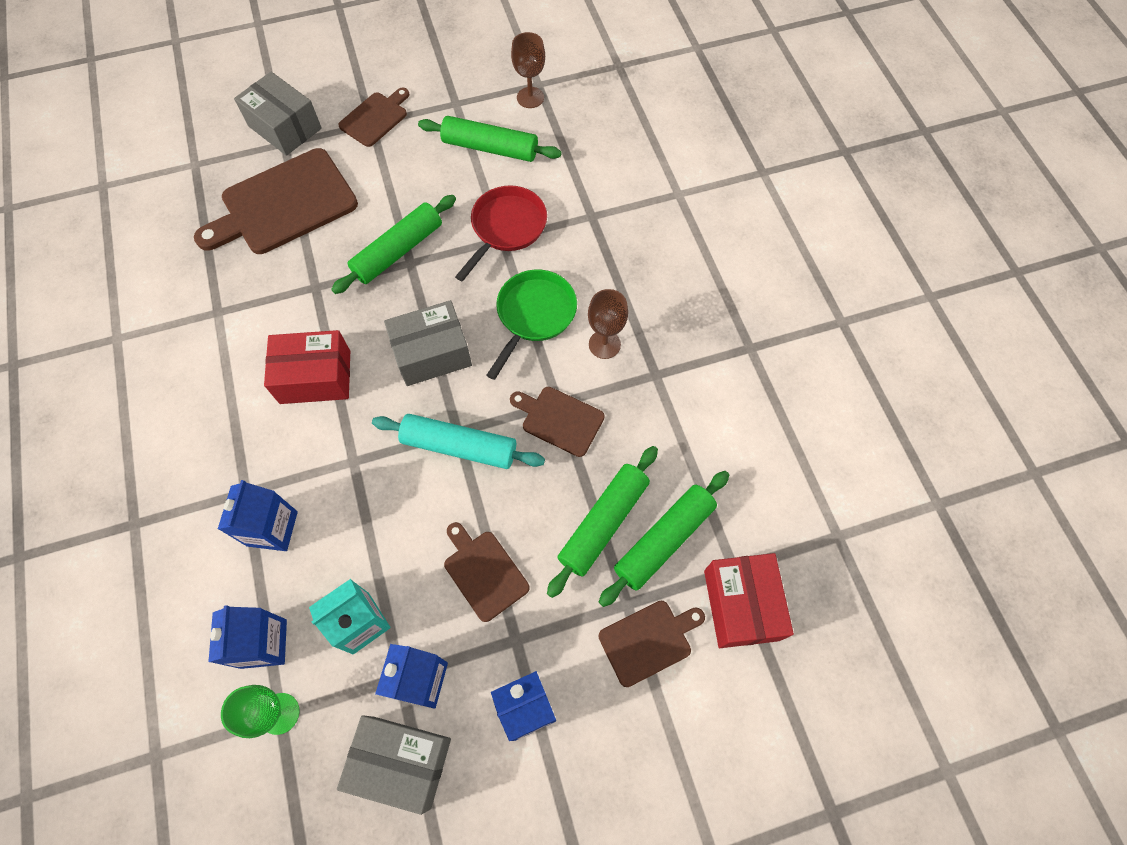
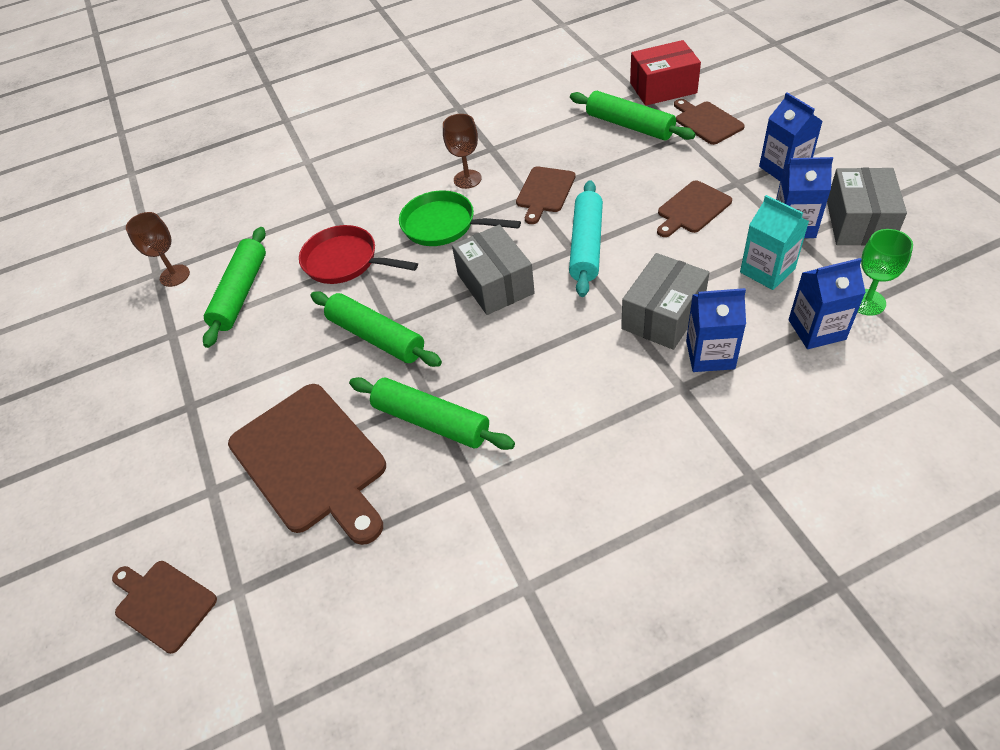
camera: 90 degrees left, 15 degrees down
grey box [234,72,322,156] -> grey box moved to [621,253,710,350]
red box [264,330,350,404] -> none
brown cutting board [338,88,409,147] -> brown cutting board moved to [112,561,217,654]
green rolling pin [547,446,658,598] -> green rolling pin moved to [349,377,515,450]

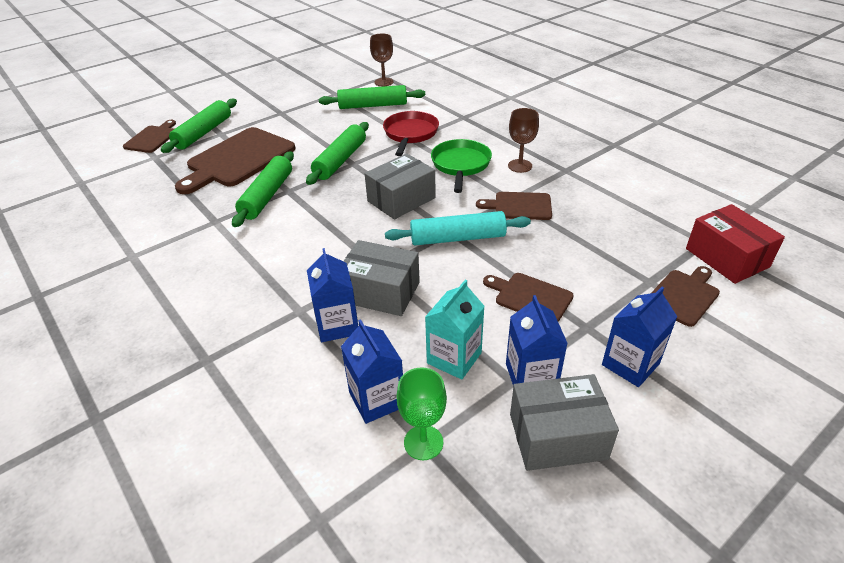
camera: 70 degrees right, 10 degrees down
green rolling pin [570,91,696,140] -> green rolling pin moved to [161,99,237,153]

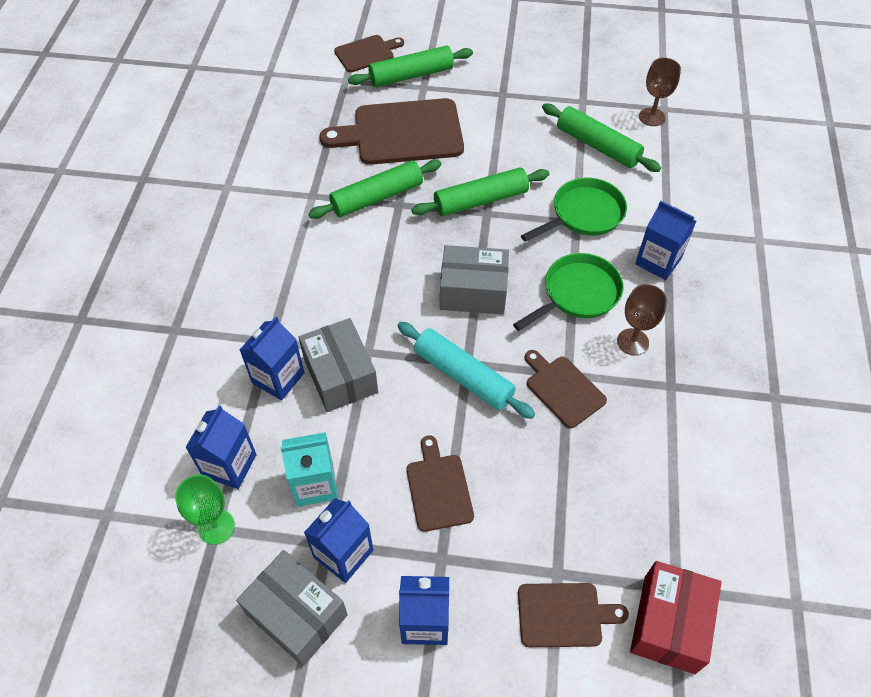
camera: 45 degrees right, 15 degrees up
red pan [383,111,439,156] -> green pan [521,178,627,242]
none -> blue carton [635,201,696,280]

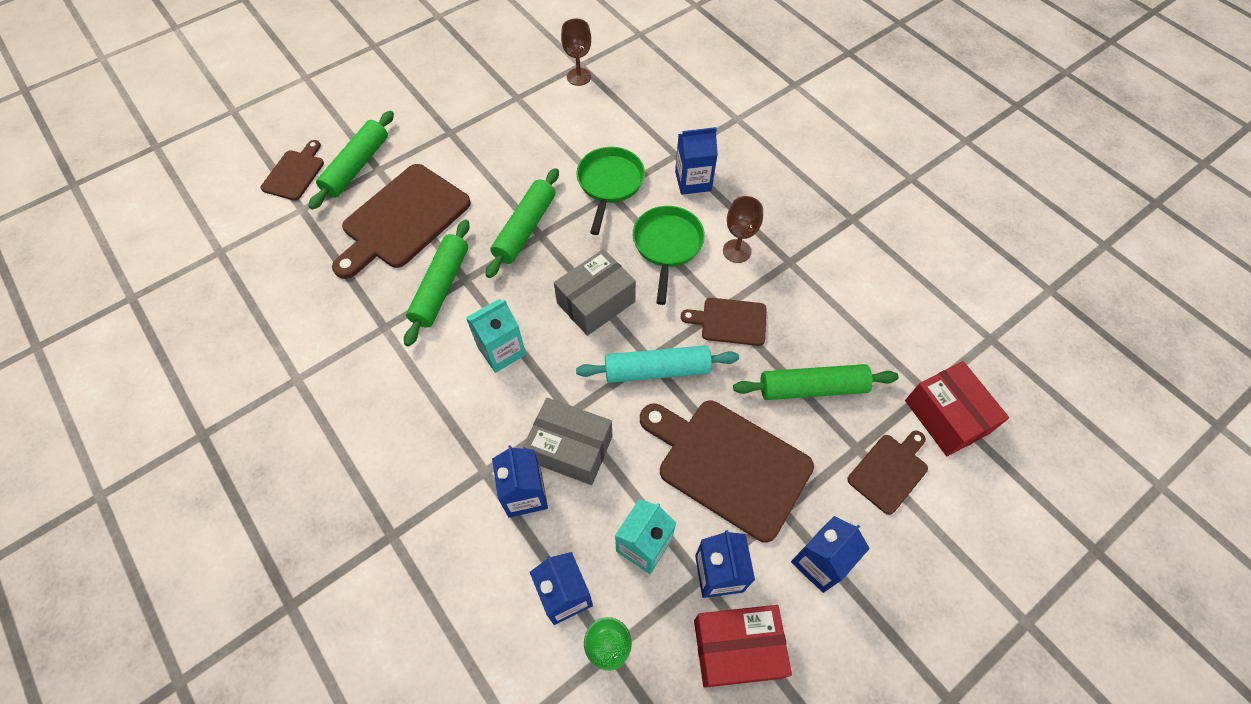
camera: 45 degrees left, 5 degrees up
grey box [236,550,348,666] -> red box [694,605,792,688]
brown cutting board [406,436,474,532] -> brown cutting board [640,400,814,542], size x1.87
green rolling pin [542,103,661,172] -> green rolling pin moved to [733,364,899,400]
none -> turquoise carton [466,299,526,373]

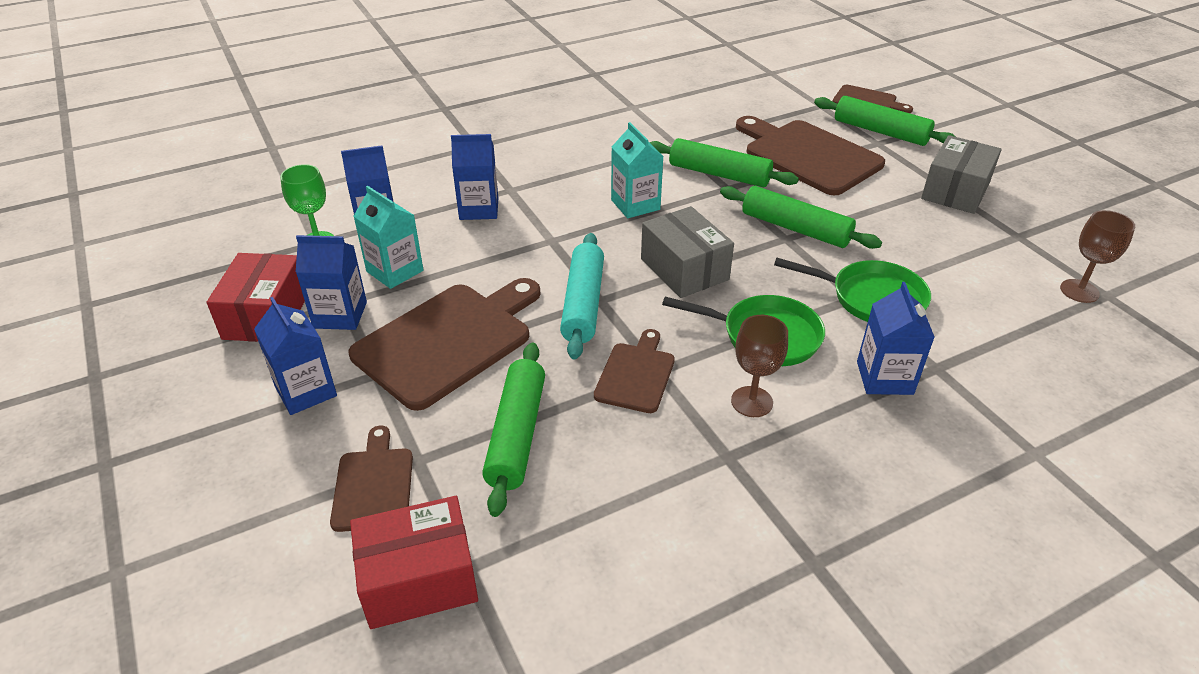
camera: 100 degrees right, 20 degrees down
grey box [523,397,612,485] -> grey box moved to [921,135,1002,214]
brown cutting board [847,431,928,515] -> brown cutting board turned 150 degrees counterclockwise [330,425,413,532]

